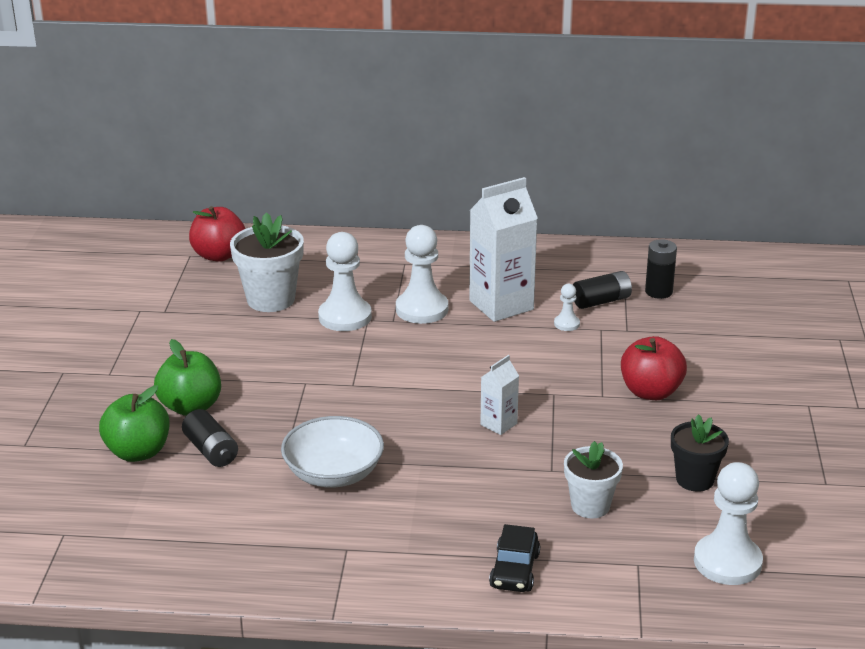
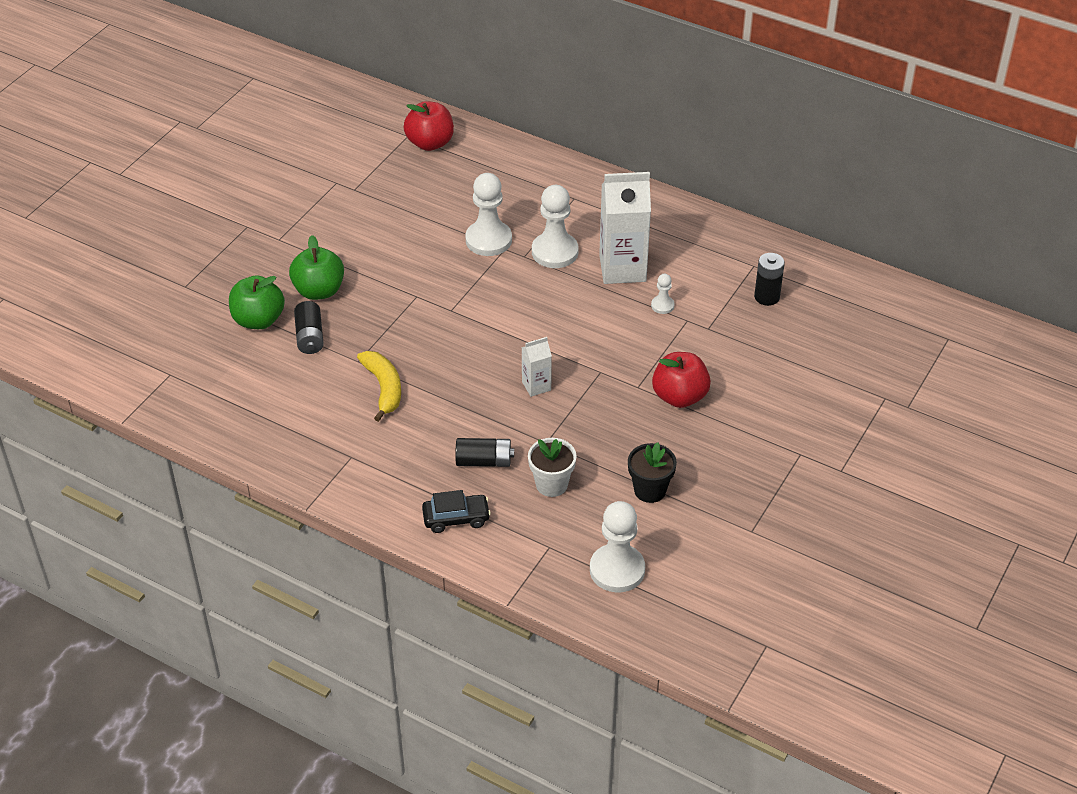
camera: 25 degrees right, 15 degrees up
white flower pot [230,212,304,312] -> none
white bowl [281,416,384,488] -> yellow banana [357,351,401,422]
black car [489,524,540,592] -> black car turned 135 degrees counterclockwise [422,490,491,533]
black battery [573,271,632,309] -> black battery moved to [455,438,514,467]

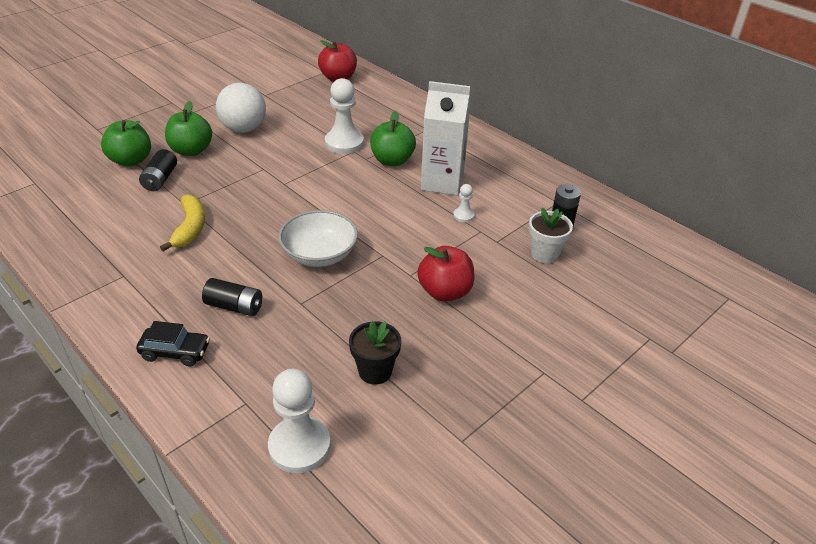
camera: 15 degrees right, 5 degrees down
white carton [521,337,552,397] -> white bowl [279,210,358,267]
white flower pot [528,438,577,497] -> white flower pot moved to [529,208,573,263]
white pawn [532,185,579,268] -> green apple [370,111,416,166]
none -> white ball [216,83,266,133]

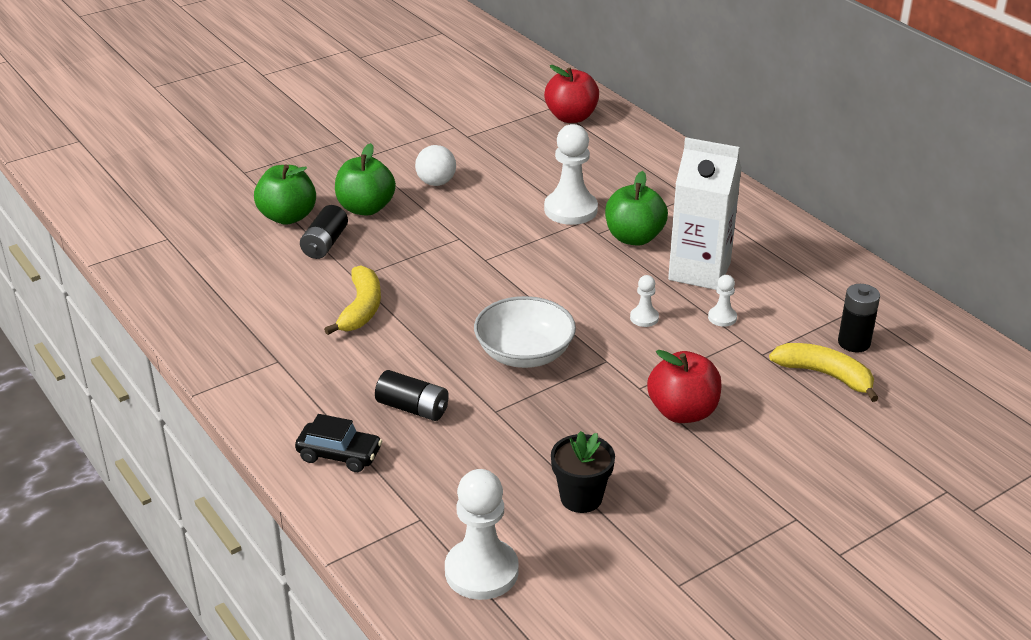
camera: 10 degrees right, 5 degrees down
white ball [216,83,266,133] -> white ball [415,145,456,186], size x0.62
white flower pot [529,208,573,263] -> yellow banana [769,343,879,402]
none -> white pawn [630,275,659,327]

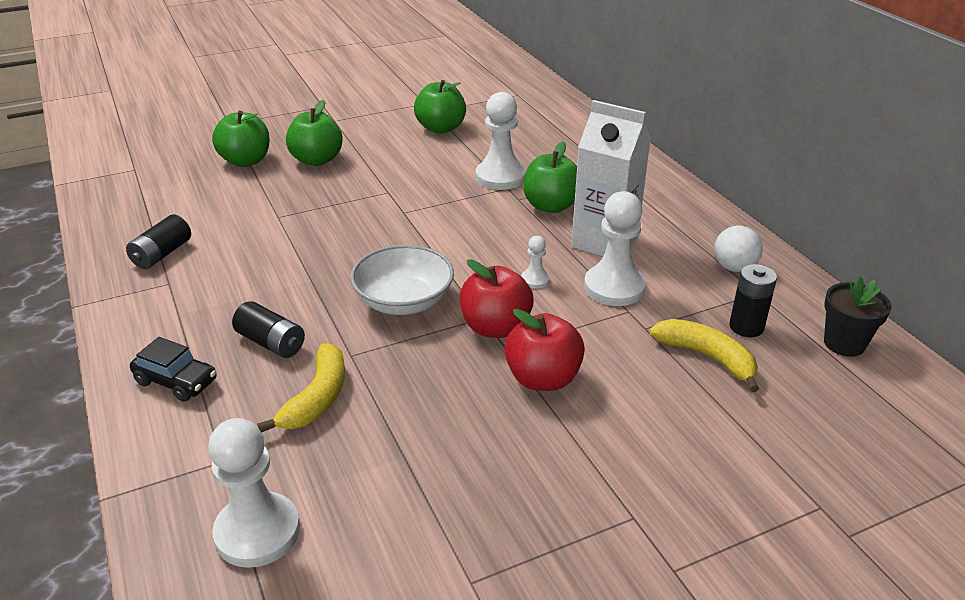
camera: 10 degrees right, 0 degrees up
black battery [300,205,348,259] -> black battery moved to [126,215,191,269]
yellow banana [324,265,381,335] -> yellow banana moved to [258,343,345,433]
white ball [415,145,456,186] -> white ball moved to [714,226,763,272]
red apple [544,65,599,123] -> red apple moved to [460,259,534,338]
black flower pot [551,431,615,513] -> black flower pot moved to [824,276,891,357]
white pawn [708,275,737,327] -> white pawn [584,191,646,306], size x2.08
none -> green apple [414,80,466,134]

